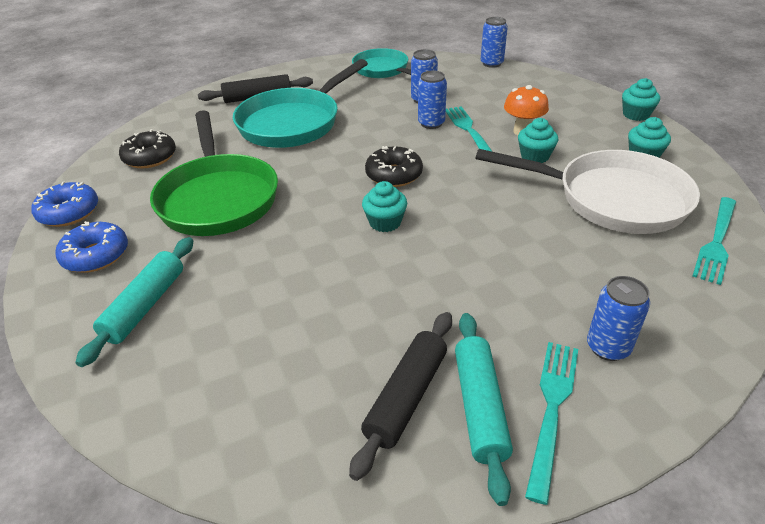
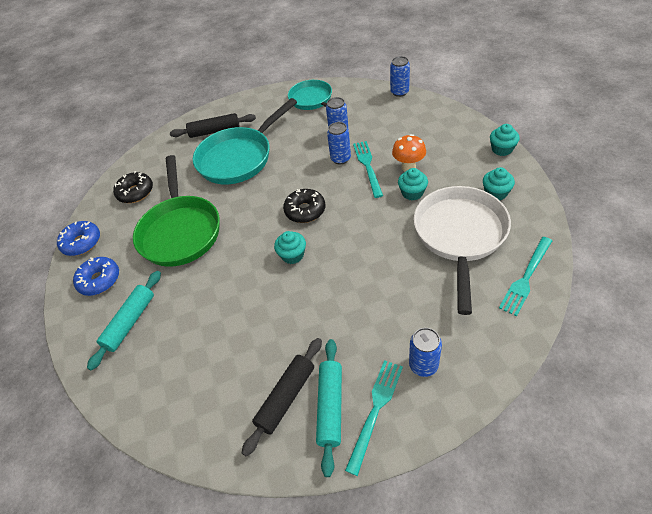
camera: 10 degrees right, 10 degrees up
white pan [475,149,700,234] -> white pan turned 105 degrees counterclockwise [414,186,511,315]

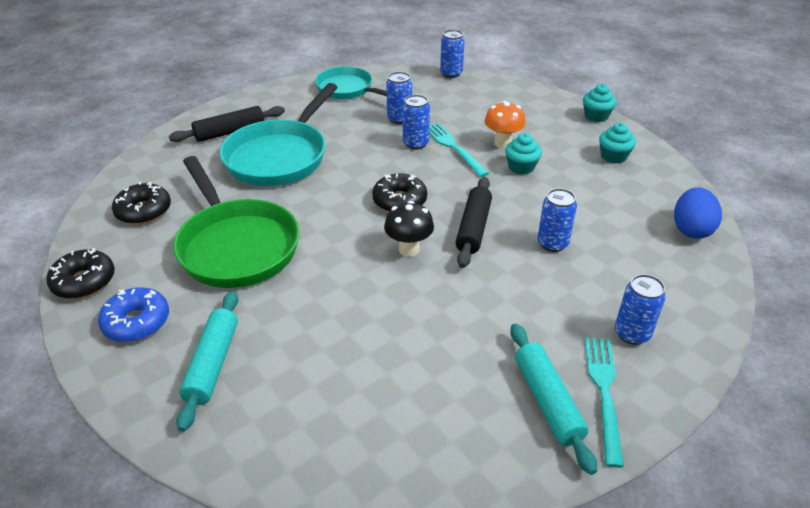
camera: 25 degrees left, 10 degrees down
blue donut [57,221,100,256] -> black donut [46,248,115,299]
black rolling pin [242,338,322,456] -> black rolling pin moved to [455,177,492,268]
turquoise cupcake [274,231,306,264] -> black mushroom [384,201,434,257]
white pan [414,186,511,315] -> none
turquoise fork [499,237,552,316] -> blue egg [674,187,722,239]
none -> blue can [537,188,577,252]

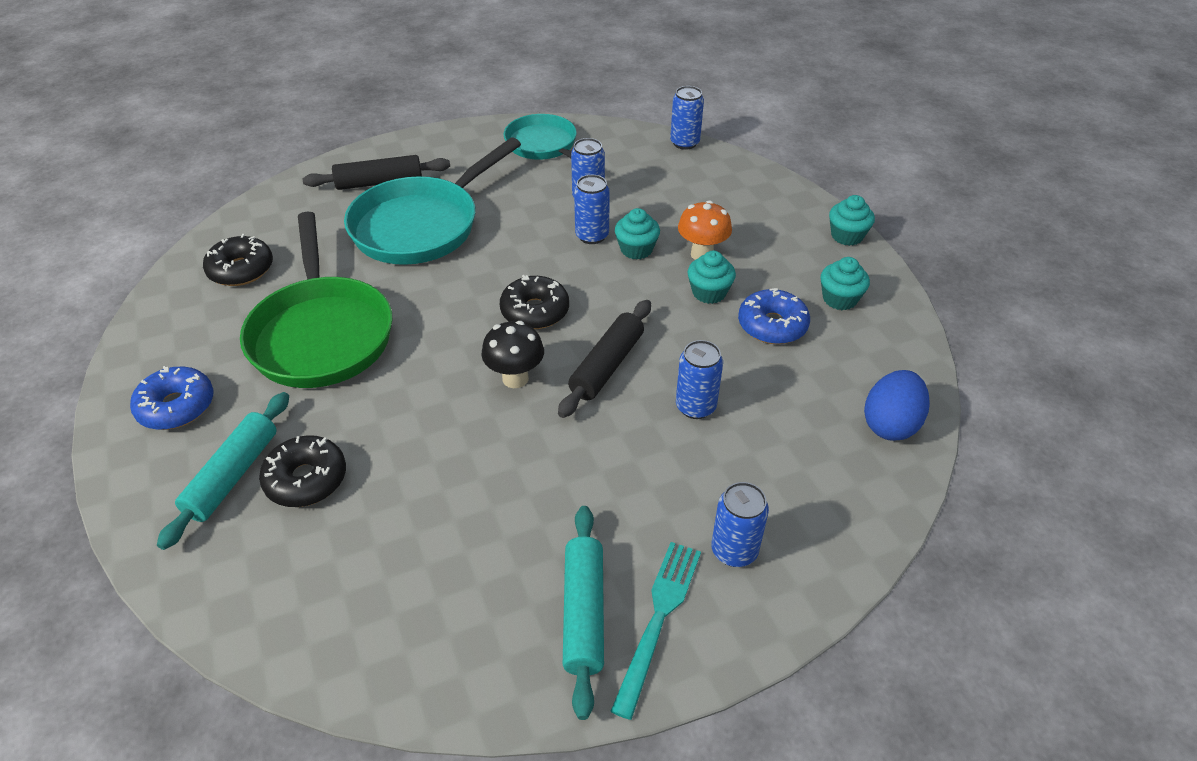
camera: 15 degrees right, 5 degrees up
black donut [46,248,115,299] -> black donut moved to [259,435,346,507]
turquoise fork [429,123,489,177] -> turquoise cupcake [615,208,660,260]
none -> blue donut [738,288,810,344]

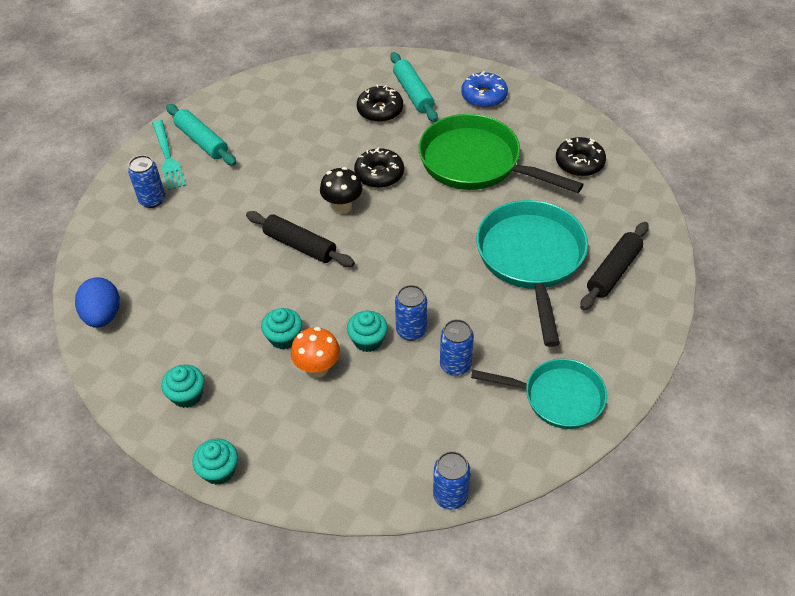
camera: 140 degrees right, 5 degrees up
black donut [500,275,569,329] -> black donut moved to [354,147,404,188]
black rolling pin [558,300,651,418] -> black rolling pin turned 45 degrees counterclockwise [246,211,355,267]
blue can [676,340,723,419] -> none
blue donut [738,288,810,344] -> none

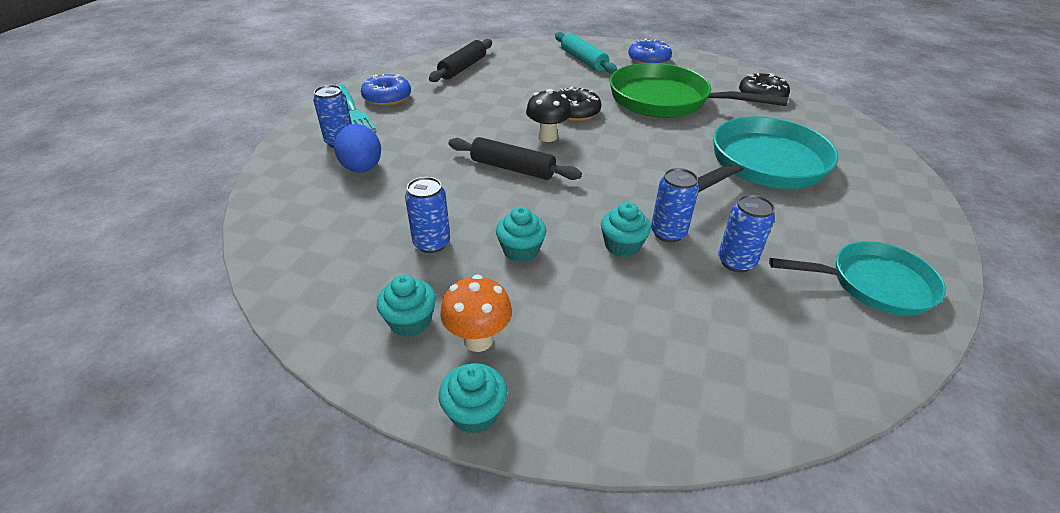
camera: 10 degrees left, 10 degrees down
blue egg [75,277,120,328] -> blue egg moved to [334,124,381,173]
turquoise rolling pin [166,104,237,166] -> blue donut [361,74,411,106]
orange mushroom [291,327,340,378] -> orange mushroom moved to [440,275,512,352]
black donut [357,85,403,122] -> none
blue can [433,451,471,510] -> blue can moved to [405,177,450,253]
turquoise pan [476,200,588,347] -> turquoise pan turned 60 degrees clockwise [697,116,838,193]
black rolling pin [580,222,649,310] -> black rolling pin moved to [429,39,492,82]

